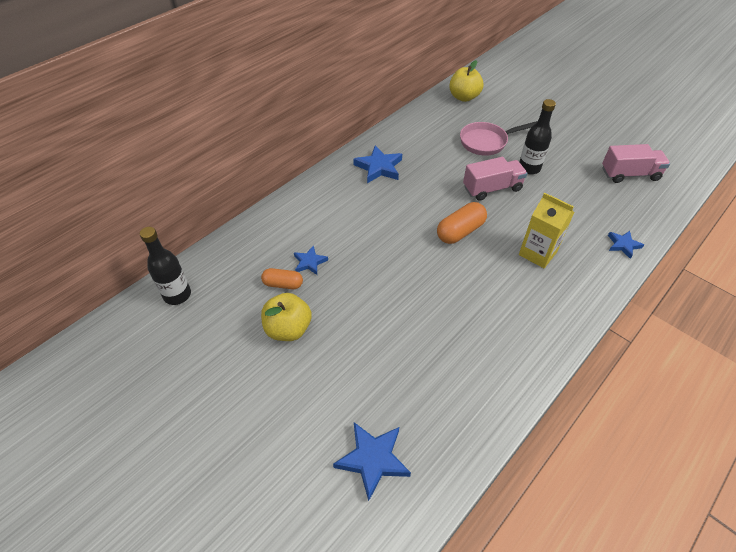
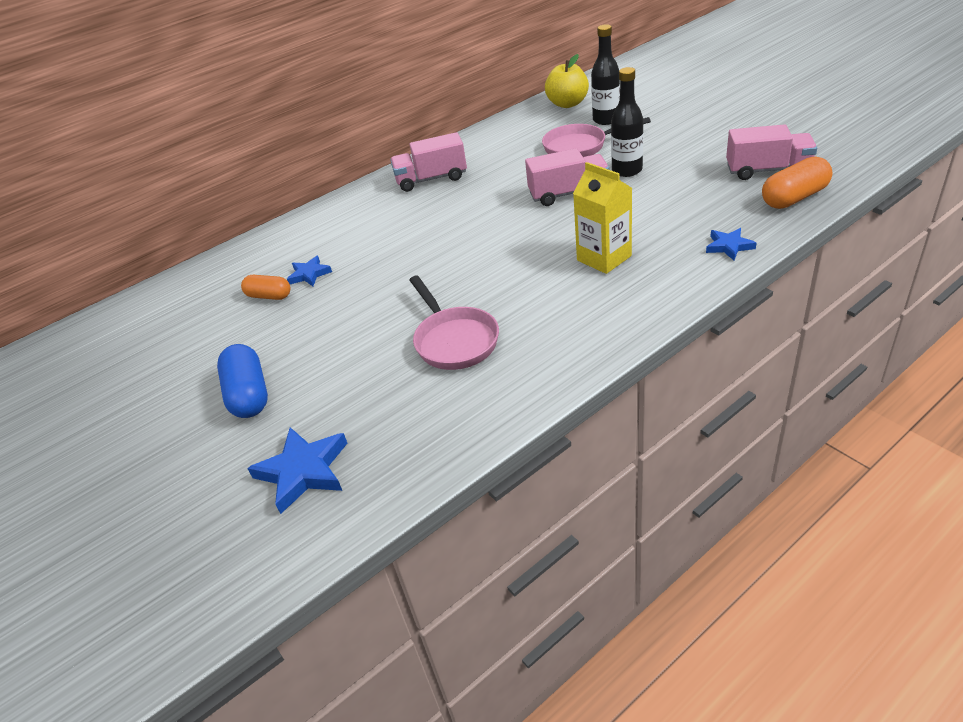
camera: 15 degrees right, 10 degrees down
black bottle [140,227,191,305] -> black bottle moved to [591,24,620,125]
yellow apple [261,293,312,341] -> none
blue star [353,145,402,183] -> pink truck [390,132,467,192]
orange capsule [437,202,487,244] -> orange capsule moved to [762,156,832,209]
none -> blue capsule [217,344,268,418]
none -> pink pan [409,275,499,370]

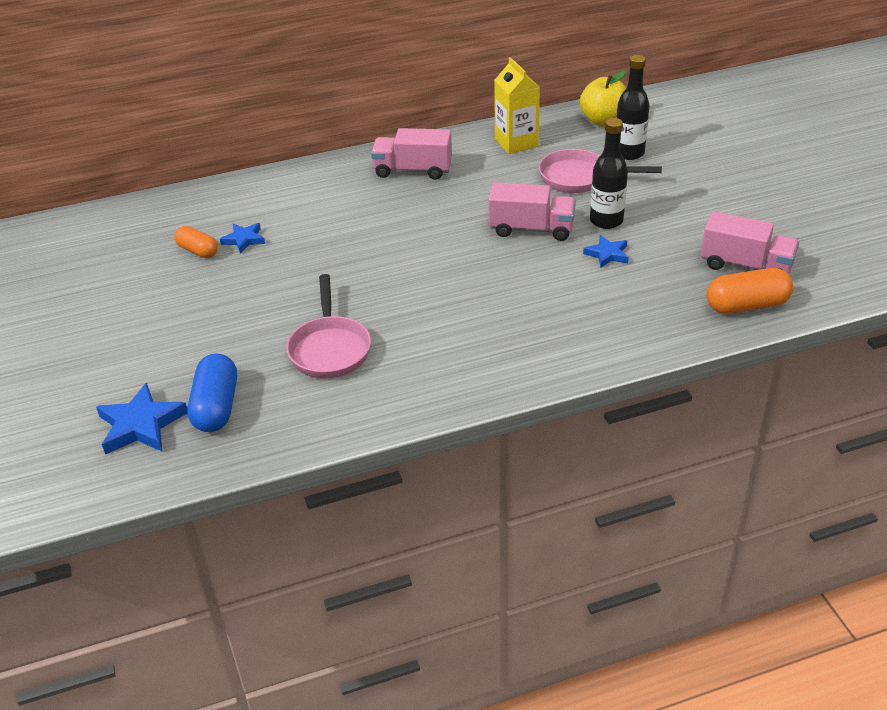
camera: 15 degrees right, 0 degrees up
blue capsule [217,344,268,418] -> blue capsule moved to [187,354,237,432]
yellow carton [573,162,632,274] -> yellow carton moved to [494,57,540,154]
blue star [706,228,756,260] -> blue star moved to [583,235,629,268]

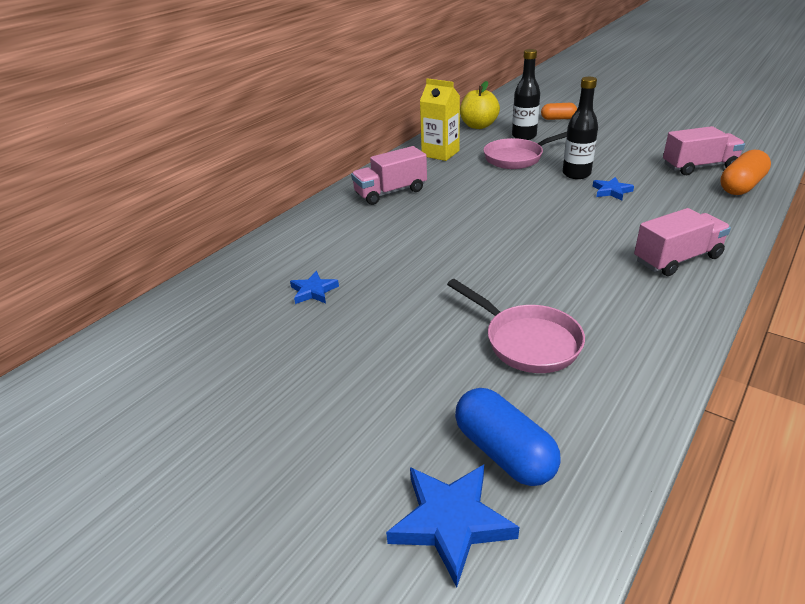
camera: 35 degrees left, 5 degrees down
orange capsule [174,226,218,258] -> orange capsule moved to [541,103,577,120]
pink truck [489,182,576,241] -> pink truck moved to [634,208,731,276]

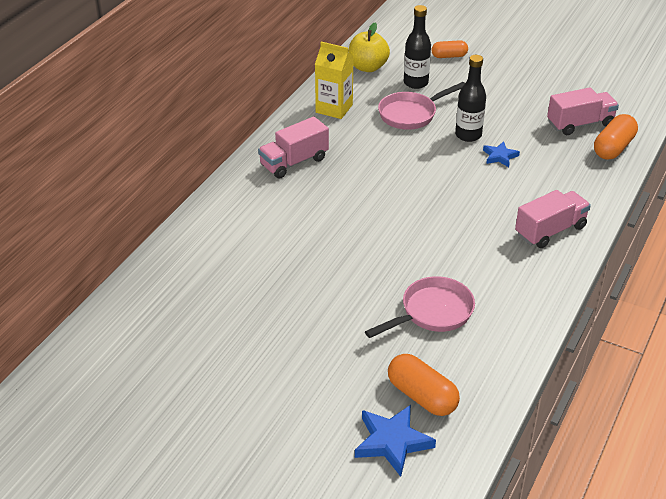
camera: 10 degrees left, 5 degrees up
blue star [290,271,339,304] -> none
pink pan [447,279,585,373] -> pink pan turned 75 degrees counterclockwise [365,276,475,338]
blue capsule [455,388,561,486] -> orange capsule [388,354,460,416]

